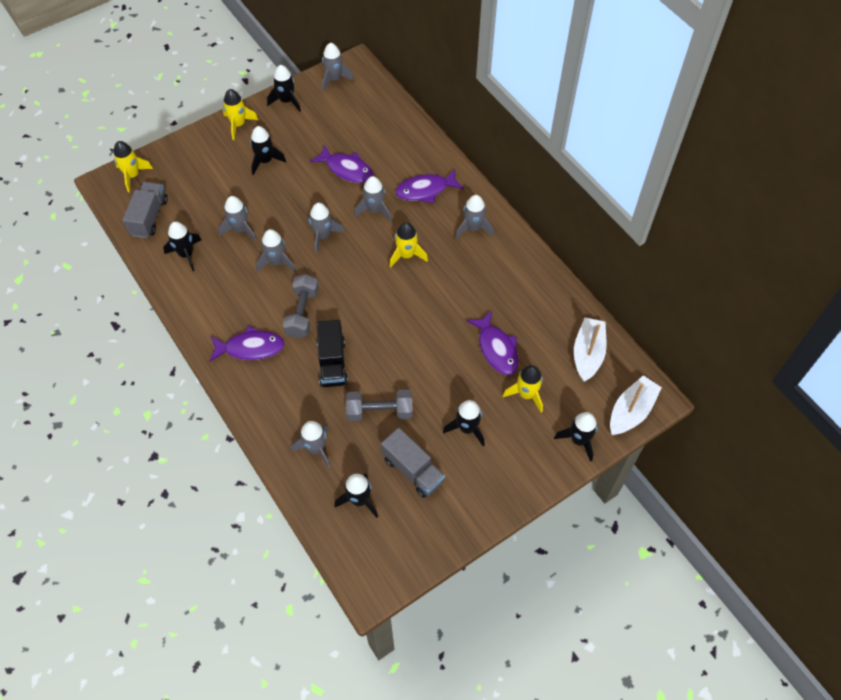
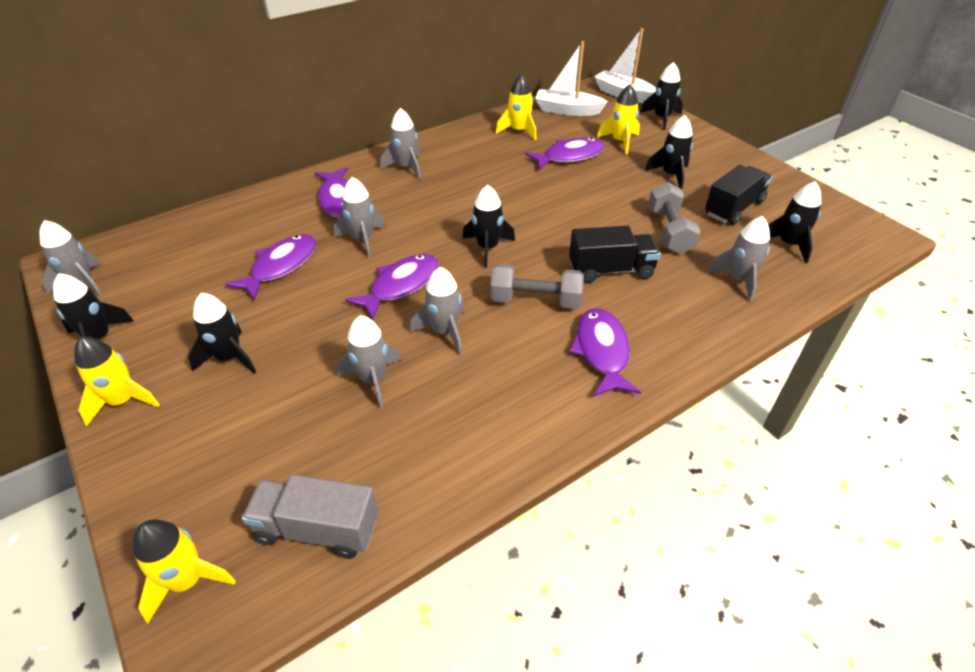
camera: 90 degrees left, 15 degrees down
black rocket [163,221,201,271] -> black rocket moved to [462,185,515,268]
grey rocket [308,203,345,254] -> purple fish [345,254,439,320]
grey truck [381,428,445,498] -> black truck [705,165,772,225]
yellow rocket [389,222,428,268] -> yellow rocket moved to [496,74,537,141]

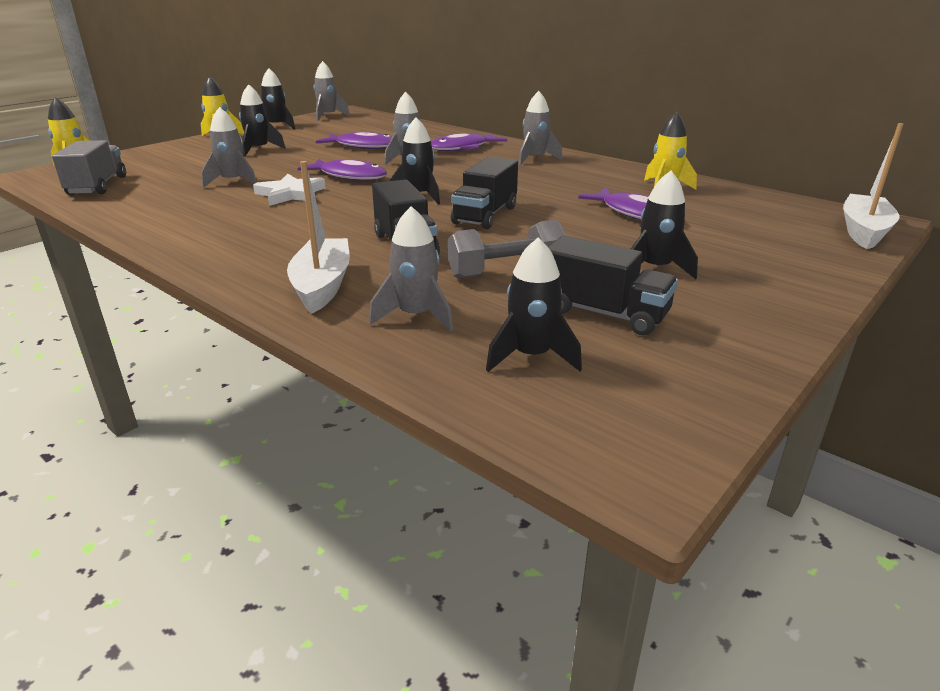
camera: 75 degrees right, 15 degrees down
grey rocket [410,267,464,355] -> white star [253,174,326,206]
grey dumbbell [490,264,584,309] -> none
white boat [535,41,608,116] -> white boat moved to [287,161,350,314]
purple fish [569,308,641,397] -> none
yellow rocket [597,84,640,155] -> none
black rocket [640,62,683,130] -> none
none -> black truck [451,157,518,229]

